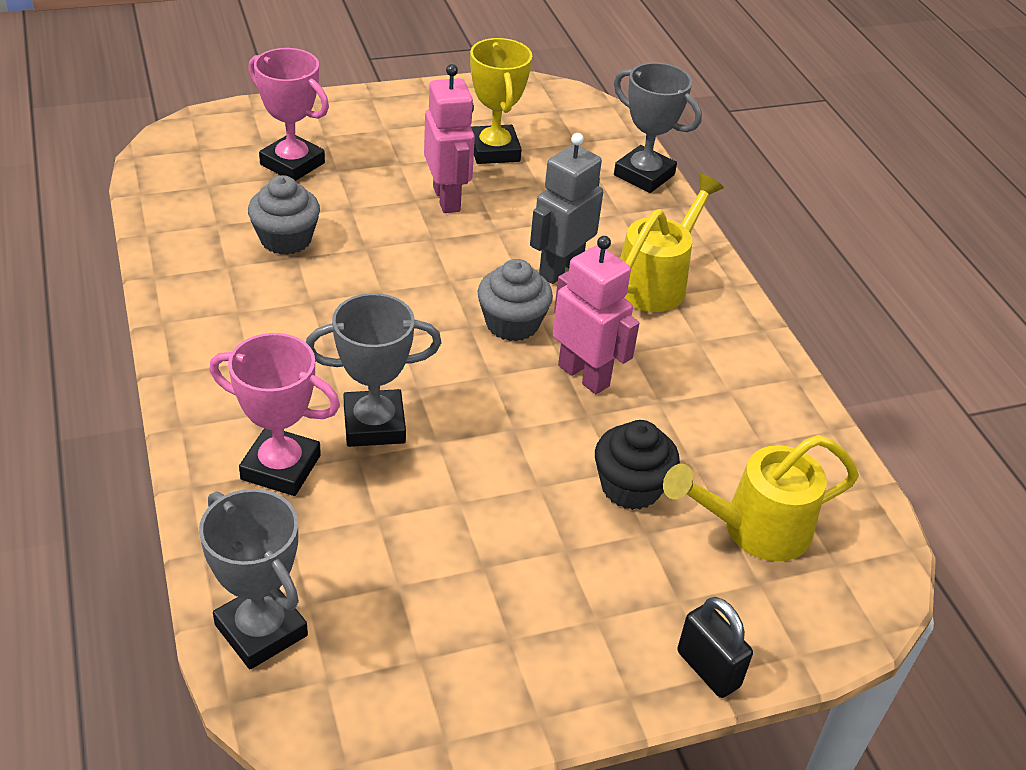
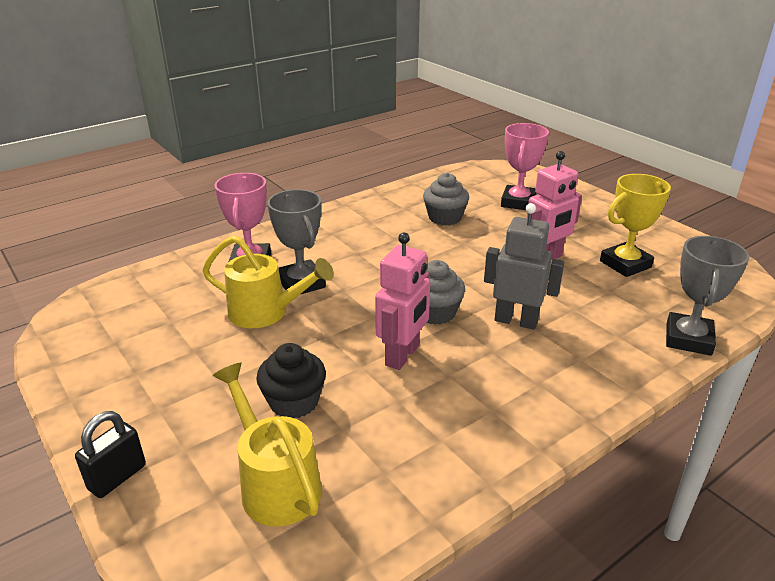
camera: 75 degrees right, 10 degrees down
grey trophy [199,489,308,669] -> none
yellow watering can [620,174,724,312] -> yellow watering can moved to [202,236,334,328]

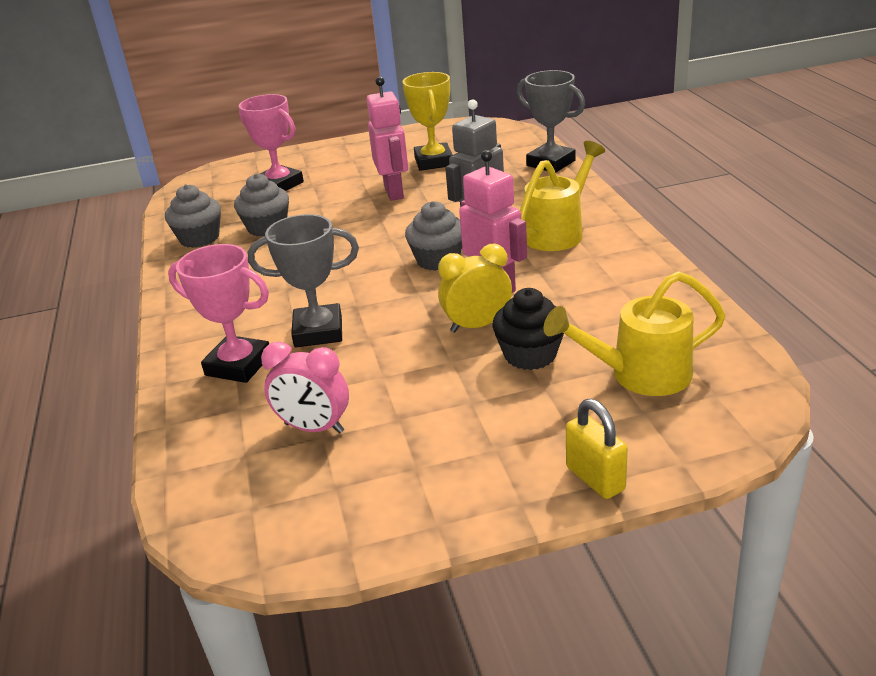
camera: 65 degrees left, 0 degrees up
black padlock [75,411,146,498] -> yellow padlock [566,399,628,499]
yellow watering can [202,236,334,328] -> yellow watering can moved to [520,141,605,251]
none -> grey cupcake [165,184,221,248]
none -> pink clock [261,342,349,434]
none -> yellow clock [438,244,512,333]

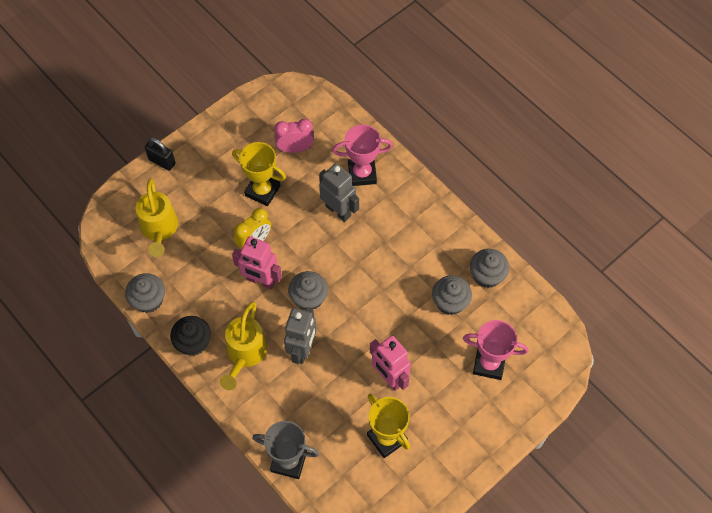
camera: 150 degrees right, 30 degrees up
grey trophy [248,214,359,348] -> grey robot [319,163,359,222]
black cupcake [492,288,564,370] -> black cupcake moved to [170,316,211,356]
yellow watering can [543,271,726,396] -> yellow watering can turned 120 degrees clockwise [136,178,178,257]
yellow padlock [566,399,628,499] -> black padlock [145,137,176,171]
none -> grey cupcake [125,273,165,313]
none -> yellow trophy [232,142,286,206]

